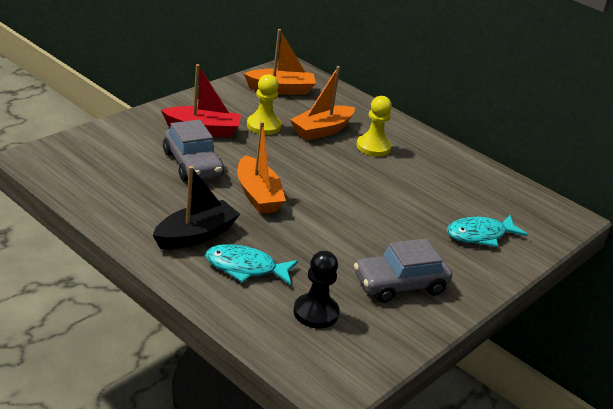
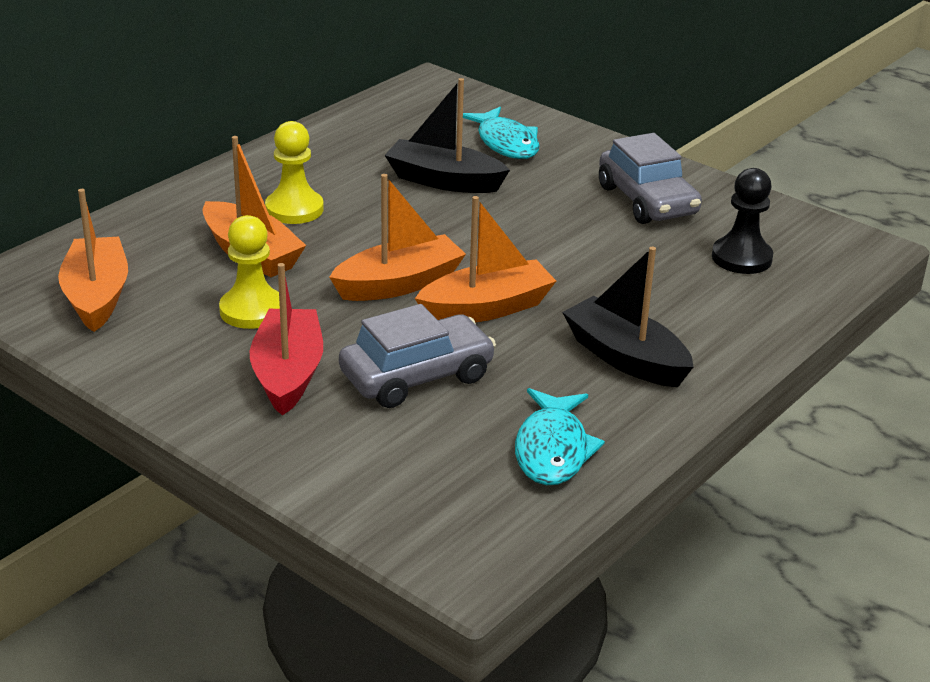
camera: 90 degrees left, 0 degrees up
turquoise fish [205,244,298,285] -> turquoise fish moved to [515,388,605,485]
none -> orange boat [329,174,466,301]
none -> black boat [385,78,510,193]

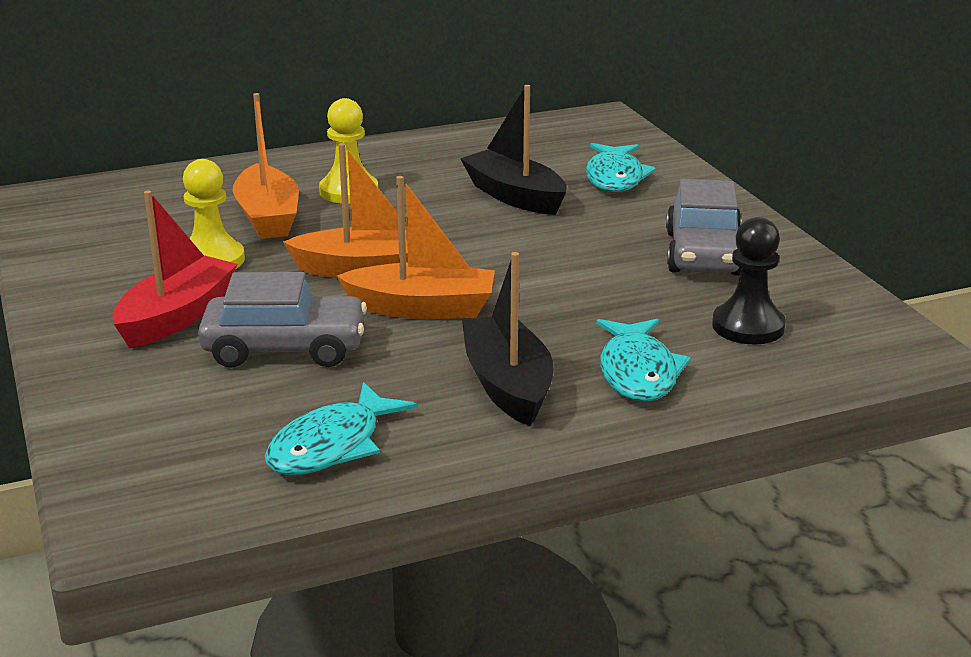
camera: 30 degrees right, 5 degrees down
orange boat [58,189,128,332] -> none
none -> turquoise fish [596,319,691,402]

